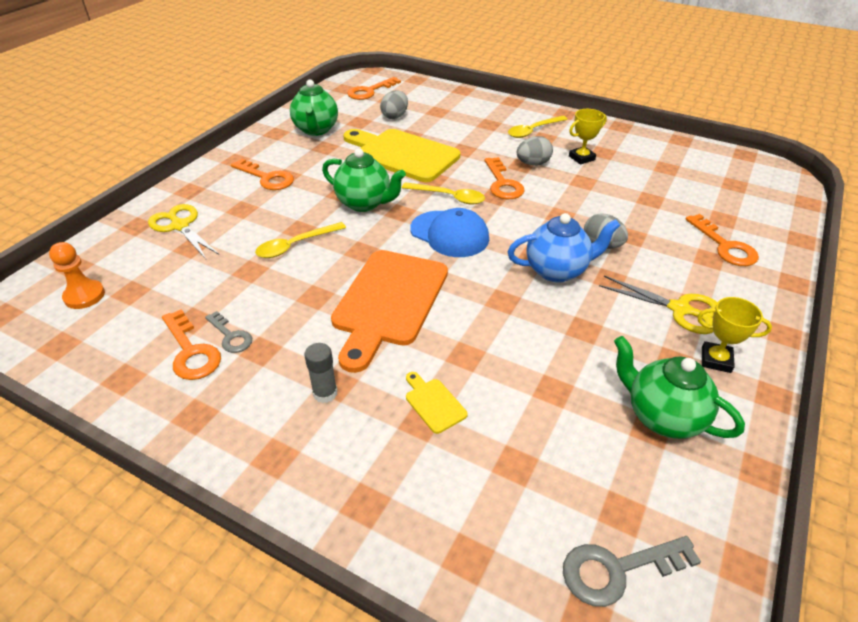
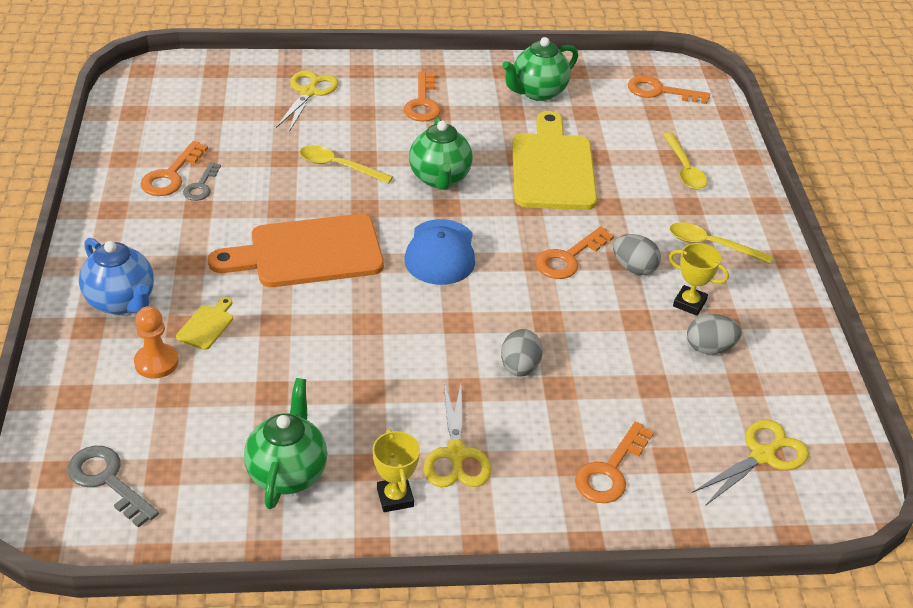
camera: 55 degrees right, 0 degrees up
orange pawn [49,242,105,309] -> orange pawn moved to [134,306,179,379]
grey glue stick [305,343,337,403] -> none
grey egg [380,90,408,119] -> grey egg moved to [687,314,742,355]
yellow spoon [402,182,485,205] -> yellow spoon moved to [663,132,707,190]
blue teapot [508,213,620,282] -> blue teapot moved to [79,238,154,315]
none -> yellow scissors [692,420,809,506]

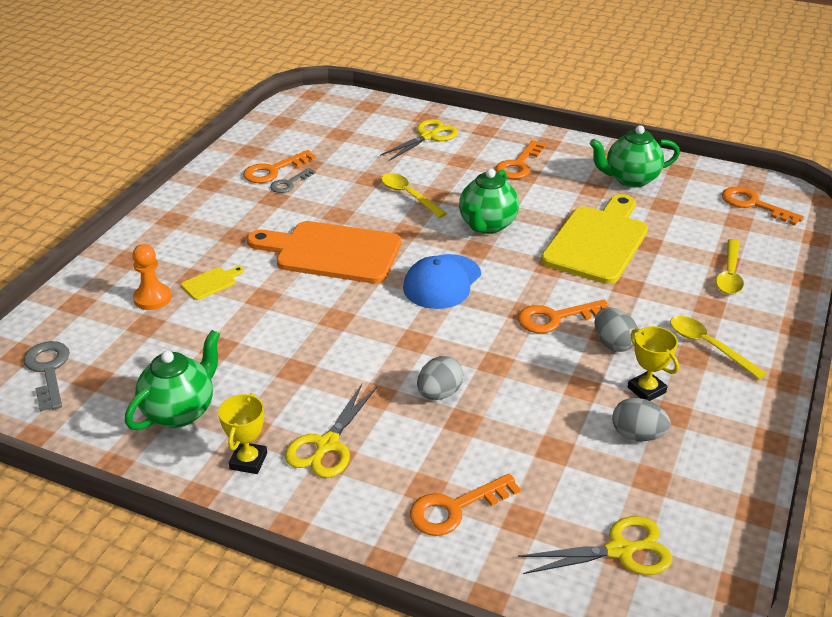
camera: 30 degrees right, 5 degrees down
blue teapot [79,238,154,315] -> none

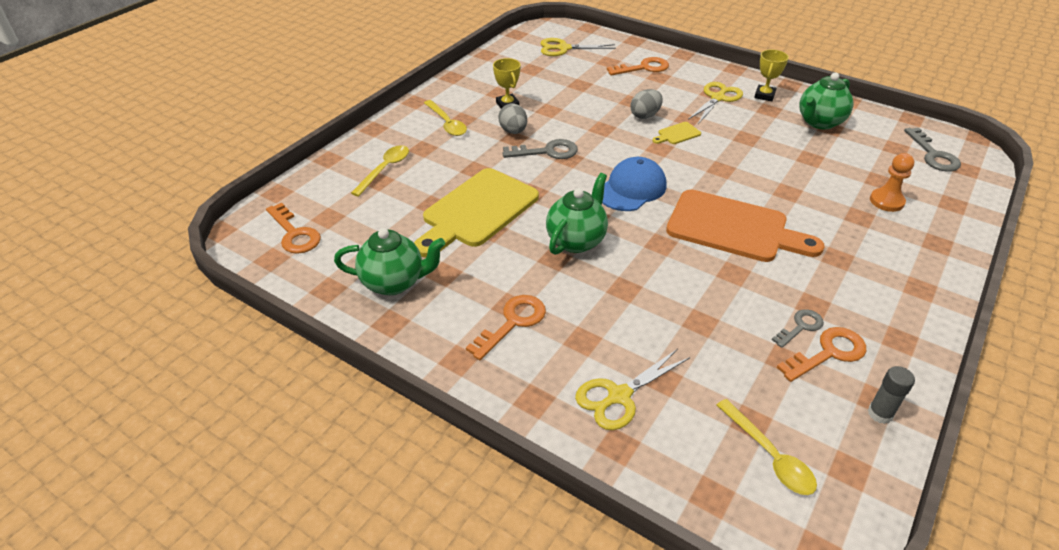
camera: 170 degrees left, 5 degrees up
yellow cutting board [181,266,244,300] -> yellow cutting board moved to [653,122,701,144]
yellow spoon [381,173,447,218] -> yellow spoon moved to [716,399,817,495]
orange key [518,300,609,333] -> grey key [503,139,578,159]
grey egg [612,398,670,441] -> none
none -> grey glue stick [868,366,915,424]

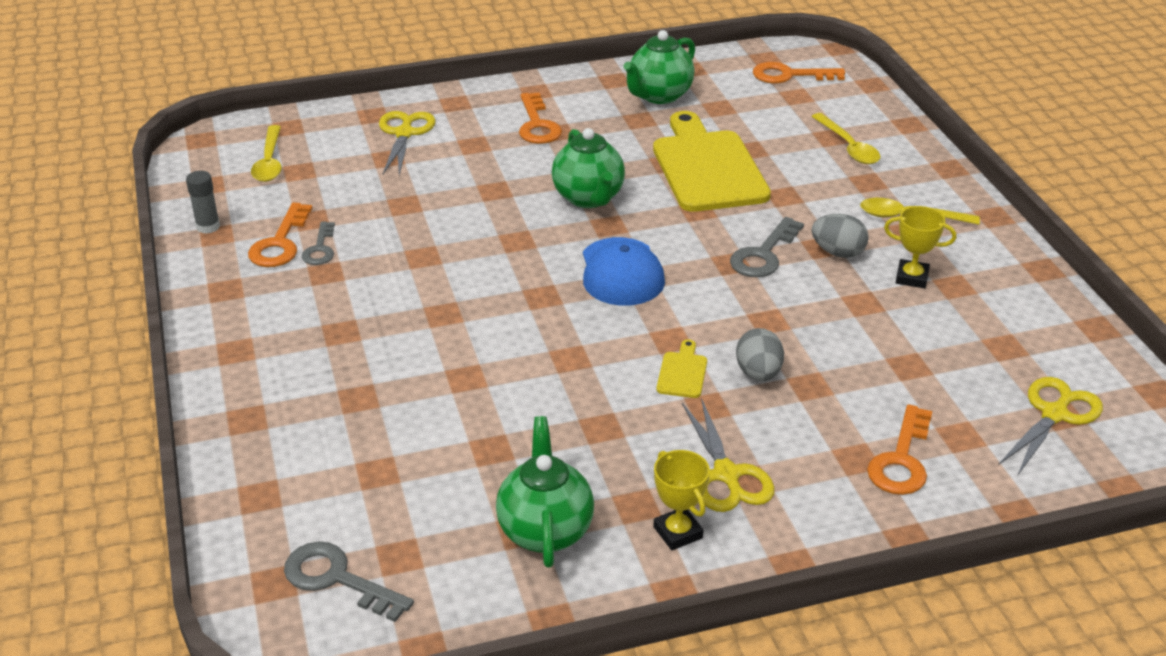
camera: 130 degrees right, 5 degrees down
orange cutting board [666,190,824,262] -> none
yellow spoon [716,399,817,495] -> yellow spoon turned 105 degrees counterclockwise [251,125,282,182]
orange pawn [870,153,914,212] -> none

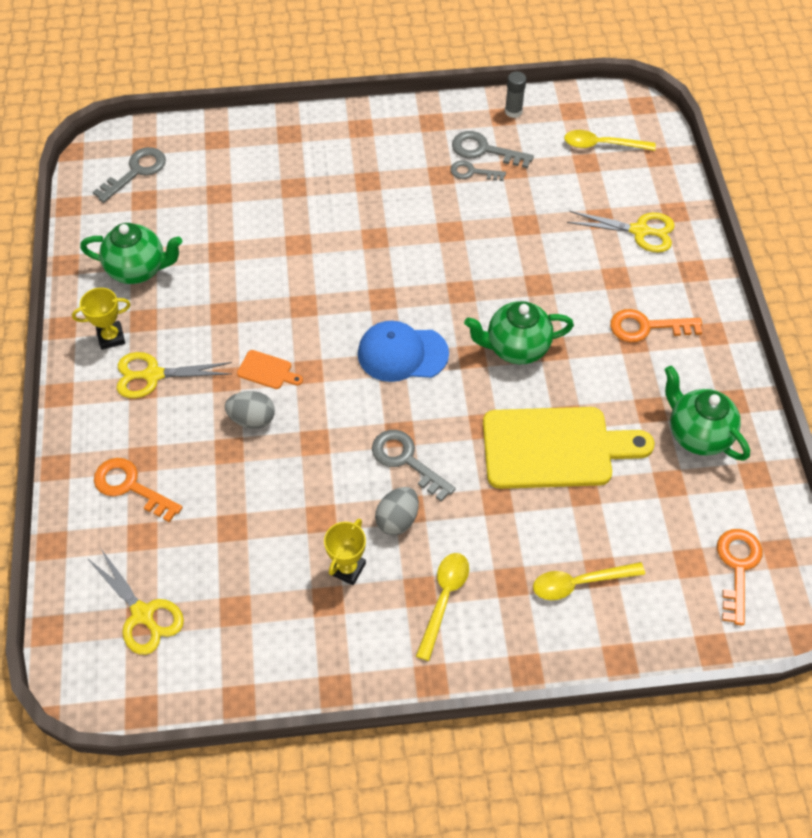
camera: 100 degrees right, 20 degrees up
orange key [248,202,313,267] -> grey key [452,131,534,169]
yellow cutting board [657,339,707,398] -> orange cutting board [237,350,303,389]

